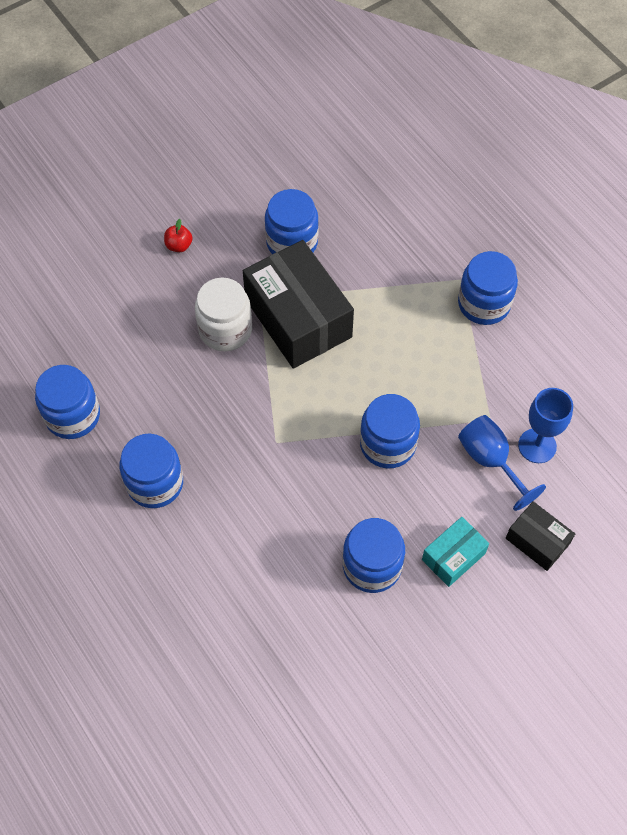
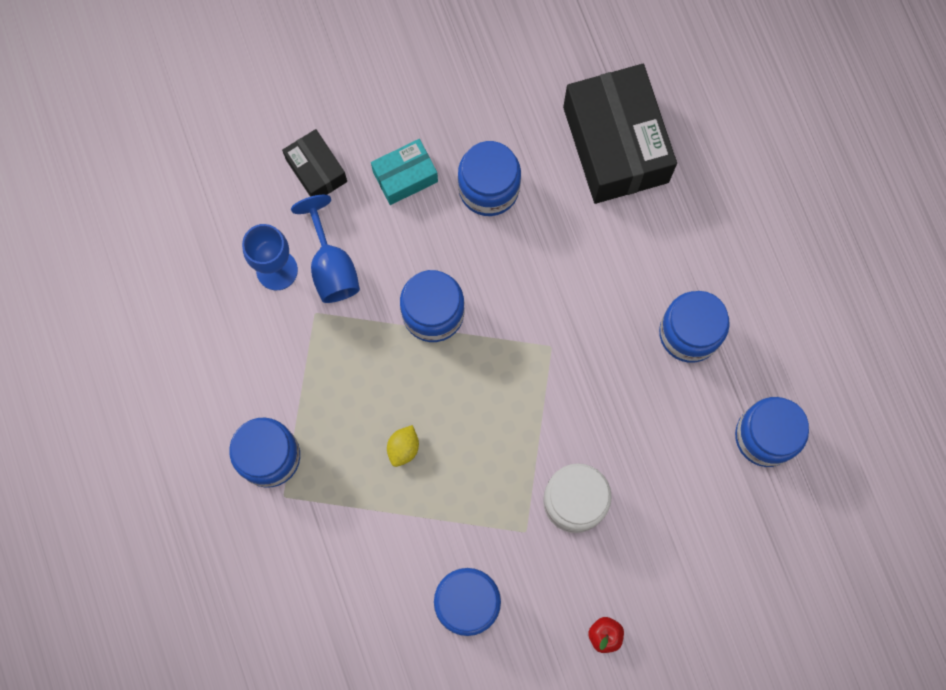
camera: 165 degrees left, 15 degrees up
black box [243,240,354,369] -> black box moved to [563,64,677,204]
none -> yellow lemon [387,425,419,467]

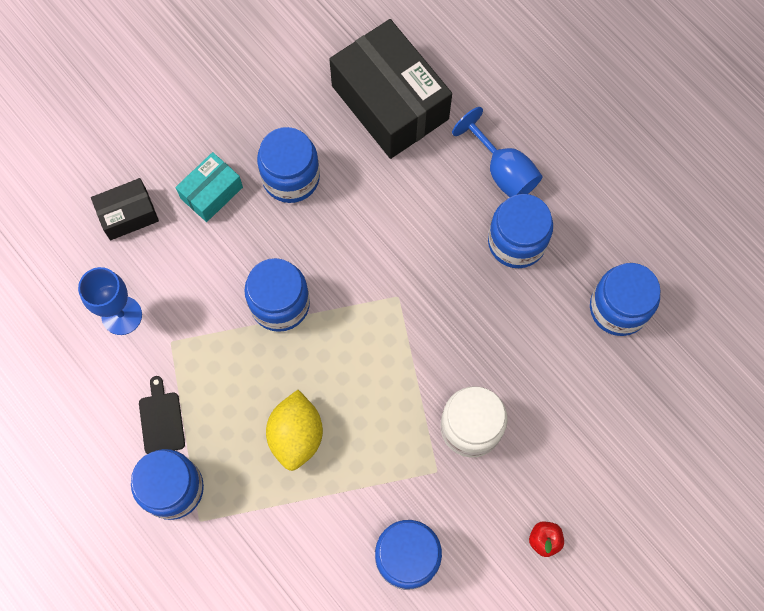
camera: 20 degrees left, 5 degrees down
black box [282,129,347,197] -> black box turned 60 degrees counterclockwise [91,178,159,240]
blue goblet [291,195,360,303] -> blue goblet moved to [452,107,542,197]
yellow lemon [387,425,419,467] -> yellow lemon [266,390,323,471], size x1.82
none -> black cutting board [139,376,185,454]

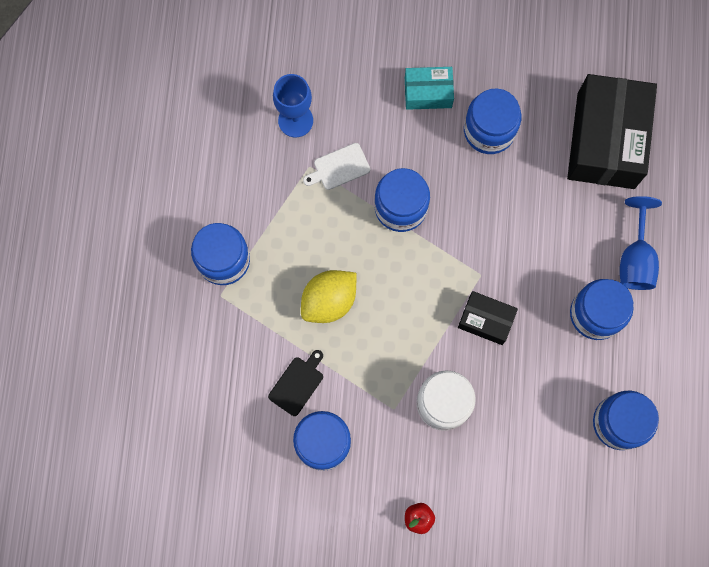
camera: 45 degrees right, 5 degrees up
black box [91,178,159,240] -> black box moved to [458,291,518,345]
black cutting board [139,376,185,454] -> black cutting board moved to [268,350,323,416]
none -> white cutting board [303,143,370,190]

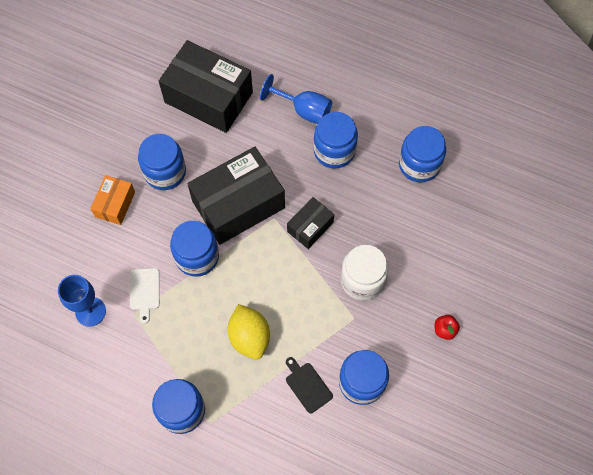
camera: 70 degrees left, 10 degrees down
turquoise box [405,67,454,110] -> orange box [90,175,135,225]
none -> black box [187,147,285,245]

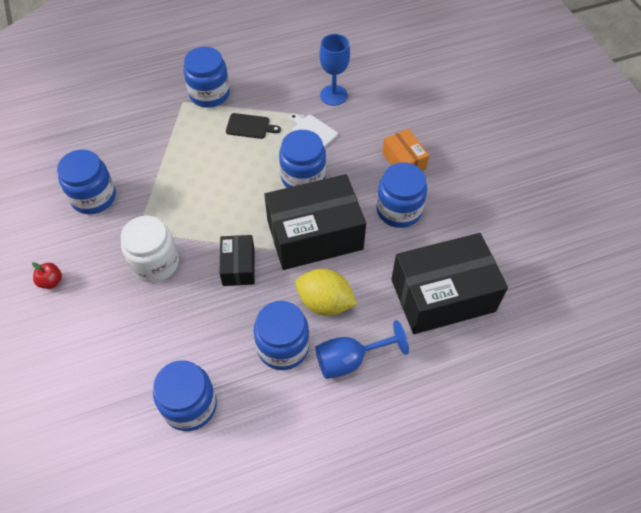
camera: 135 degrees right, 10 degrees down
black box [187,147,285,245] -> black box turned 60 degrees clockwise [264,174,366,270]
yellow lemon [228,304,270,360] -> yellow lemon moved to [295,269,357,316]
black cutting board [286,357,333,413] -> black cutting board moved to [226,113,281,139]

